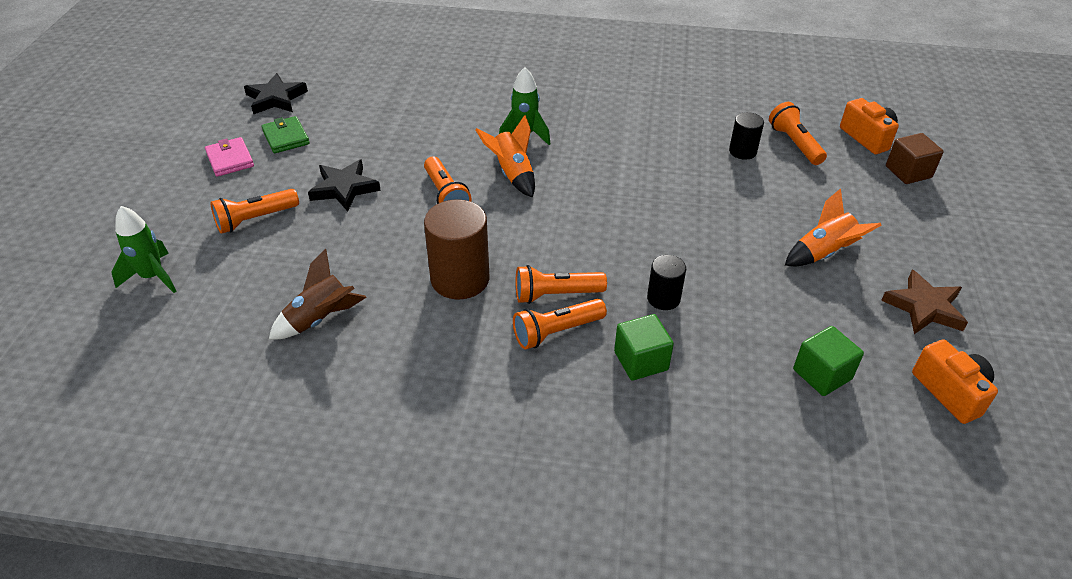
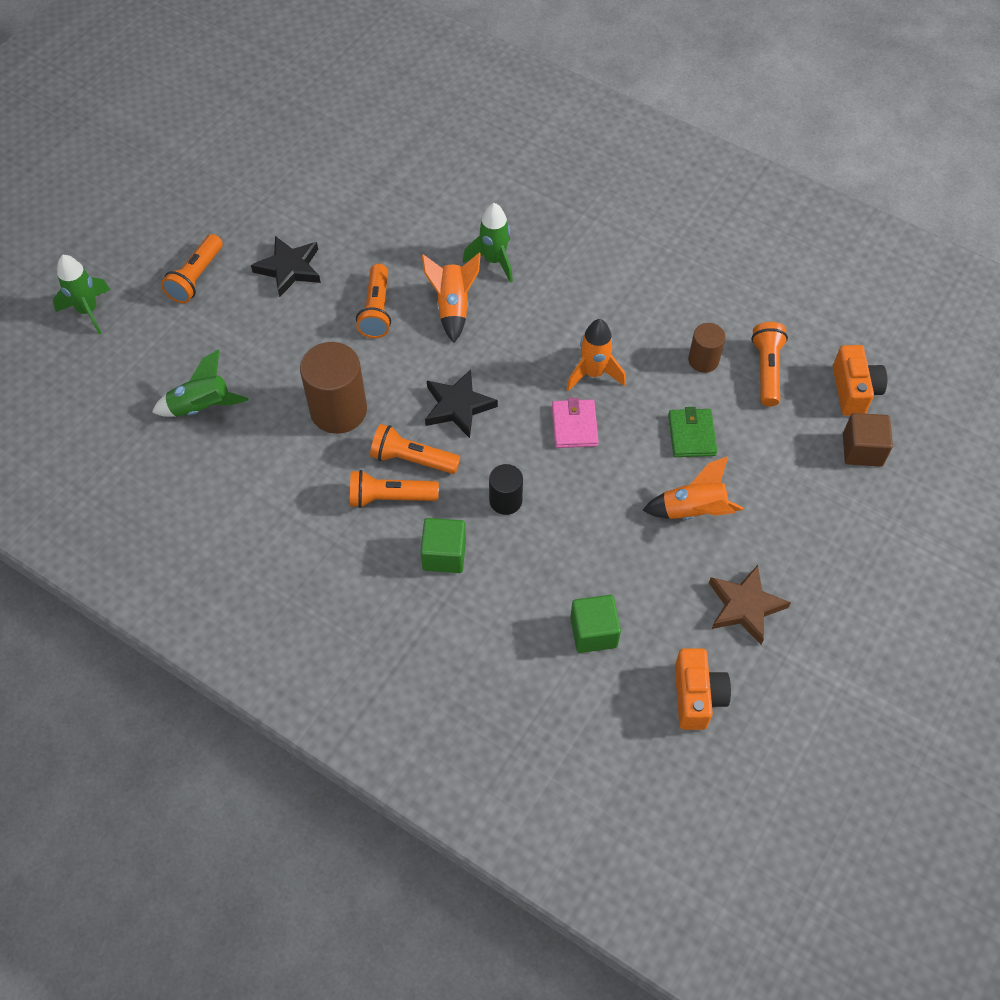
camera: 25 degrees right, 15 degrees up
pink wallet [205,137,254,177] -> pink wallet moved to [552,398,599,448]
orange flashlight [210,189,299,234] -> orange flashlight turned 60 degrees counterclockwise [161,234,223,303]
black star [244,73,308,115] -> black star moved to [425,369,498,438]
green wallet [261,116,310,153] -> green wallet moved to [668,407,717,457]
brown rocket [269,248,366,339] -> green rocket [152,349,249,417]
black cylinder [729,112,764,160] -> brown cylinder [688,323,726,373]
none -> orange rocket [566,319,626,391]

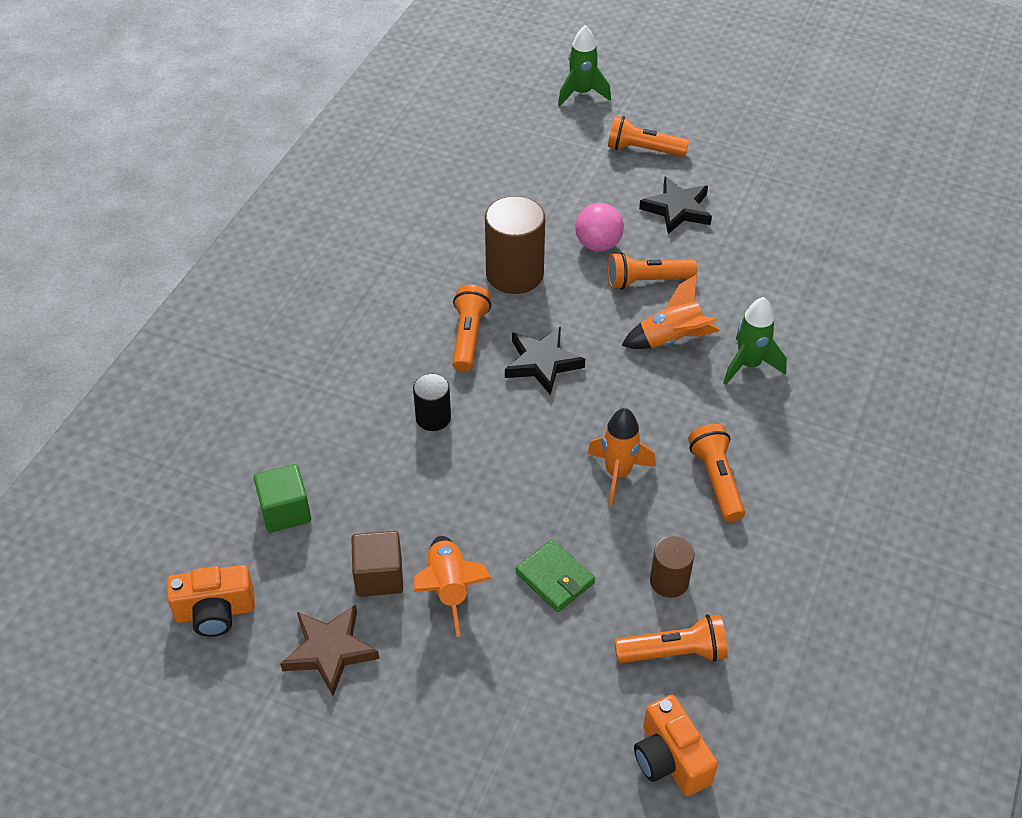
camera: 80 degrees right, 10 degrees down
green rocket [152,349,249,417] -> none
orange flashlight [350,470,439,508] -> orange flashlight moved to [688,424,745,522]
green cube [420,518,466,573] -> none
pink wallet [552,398,599,448] -> none
green wallet [668,407,717,457] -> green wallet turned 60 degrees clockwise [516,540,595,612]
orange camera [833,345,887,416] -> orange camera turned 75 degrees clockwise [634,695,718,796]
brown cube [843,413,893,467] -> brown cube moved to [351,531,403,597]
none -> pink ball [575,203,624,252]

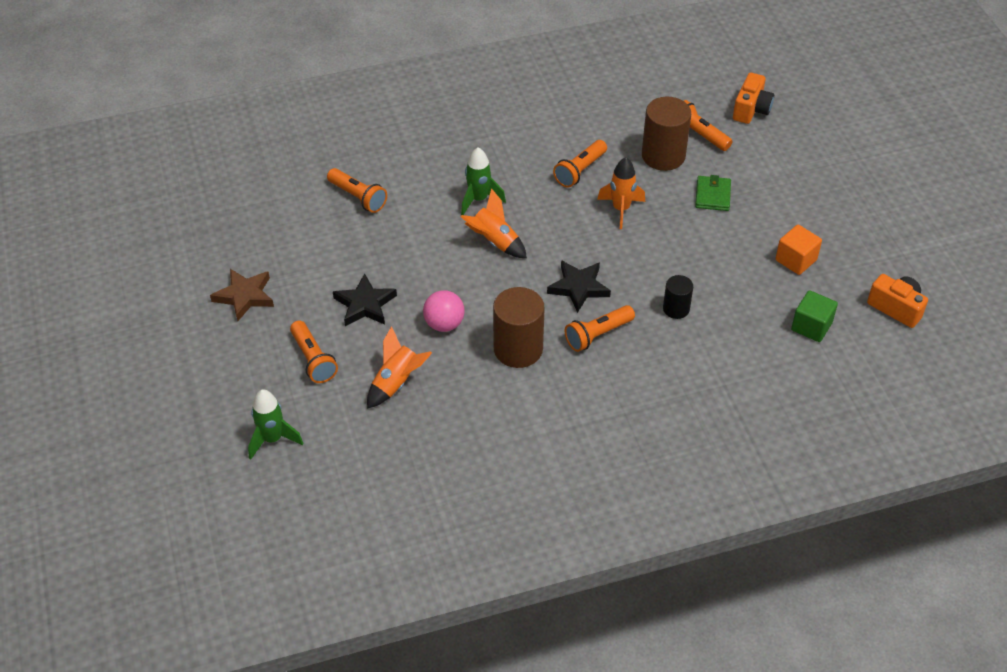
camera: 130 degrees left, 0 degrees up
brown star [280,604,380,696] -> brown star moved to [210,269,274,321]
brown cube [351,531,403,597] -> orange cube [775,225,822,275]
orange rocket [413,536,492,637] -> orange rocket moved to [367,326,432,409]
orange flashlight [608,252,697,290] -> orange flashlight moved to [327,168,387,213]
brown cylinder [650,536,694,598] -> brown cylinder [642,97,691,171], size x1.80

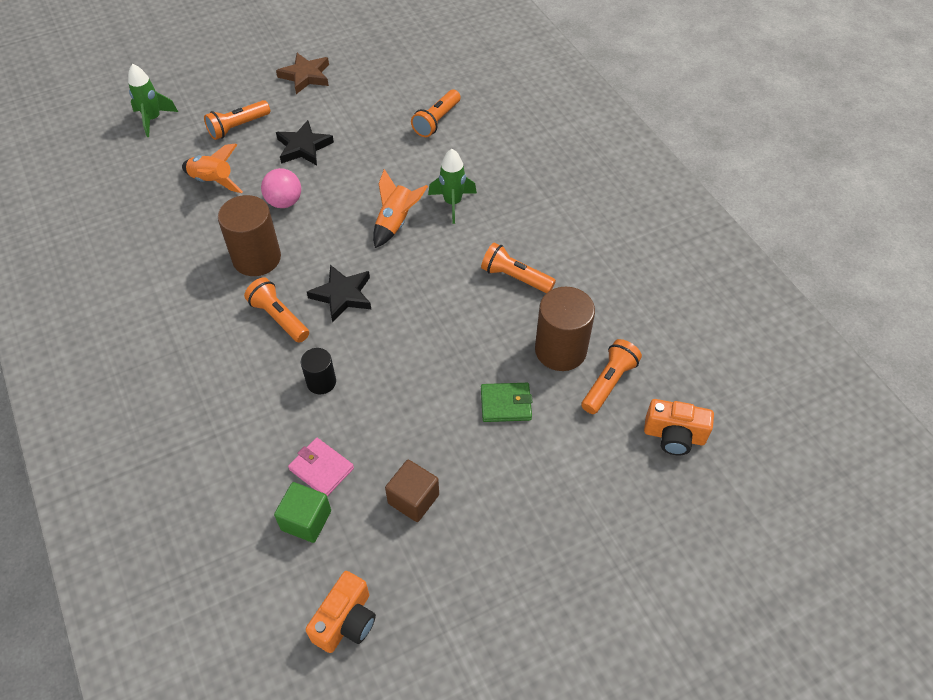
camera: 80 degrees right, 5 degrees up
orange rocket [597,157,645,229] -> none
orange cube [775,225,822,275] -> brown cube [385,460,439,522]
none -> pink wallet [288,438,354,496]

